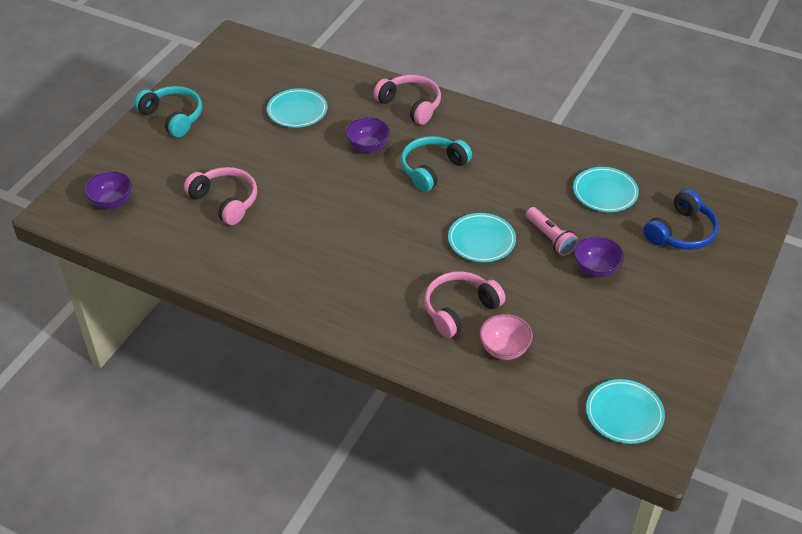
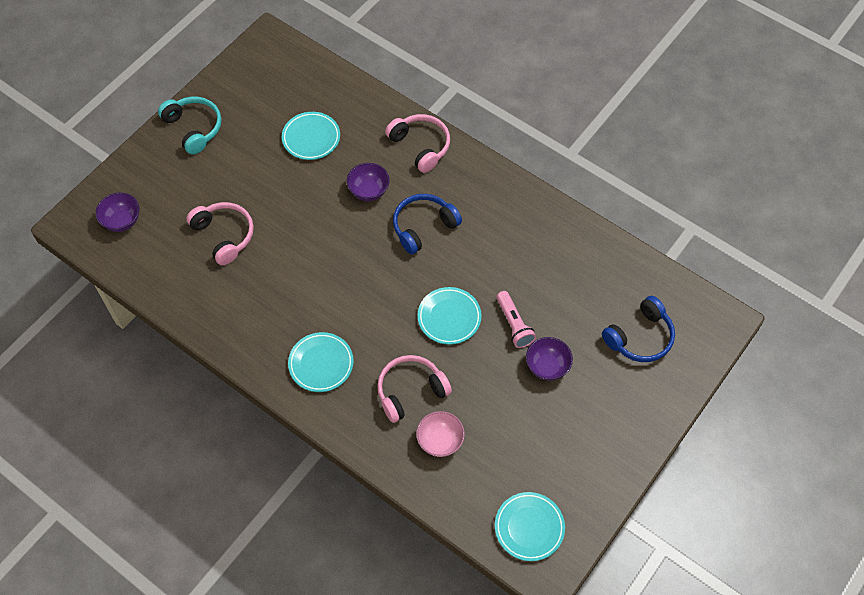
camera: 10 degrees right, 15 degrees up
turquoise headphones [401,136,472,192] -> blue headphones [393,194,462,254]
turquoise plate [573,167,639,212] -> turquoise plate moved to [288,332,354,392]

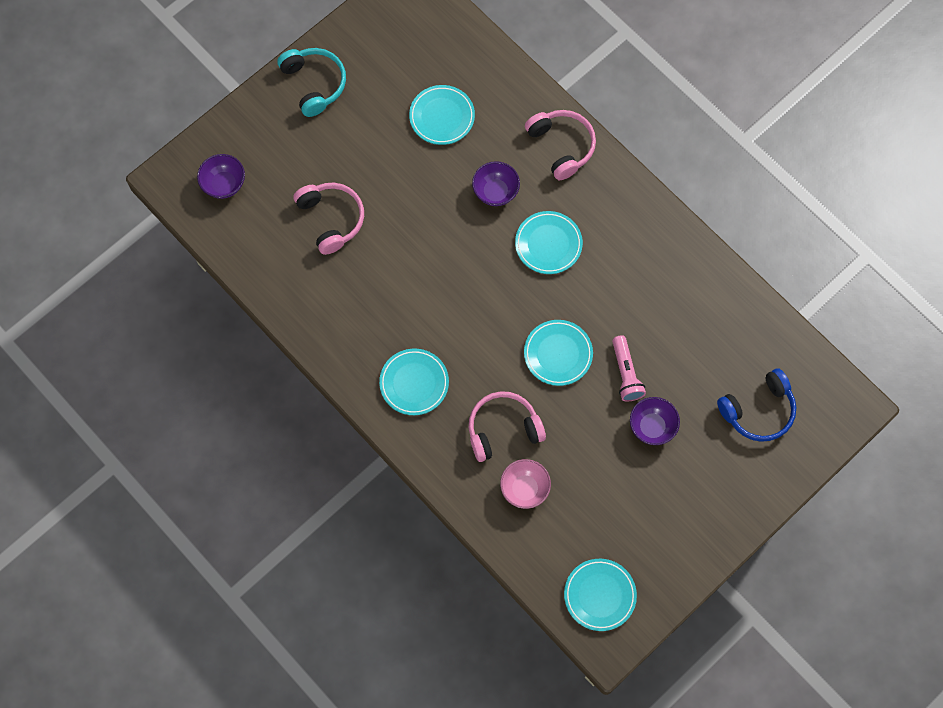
camera: 10 degrees right, 10 degrees up
blue headphones [393,194,462,254] -> turquoise plate [515,211,583,274]

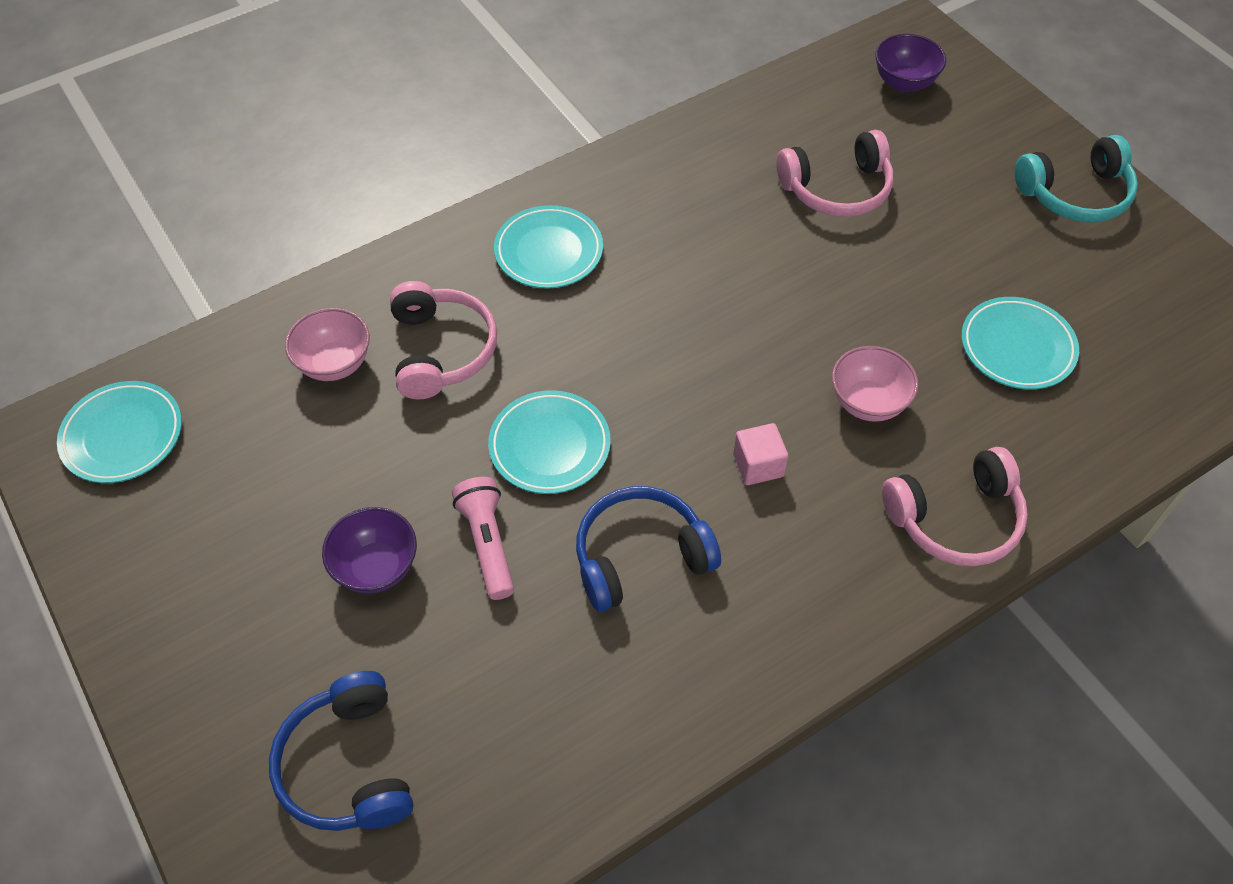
camera: 100 degrees right, 15 degrees down
purple bowl [472,161,520,206] -> pink bowl [832,346,919,422]
turquoise plate [515,211,583,274] -> pink cube [733,423,788,485]
pink flashlight [612,335,646,401] -> pink flashlight turned 75 degrees clockwise [452,477,514,600]
none -> blue headphones [576,486,721,612]

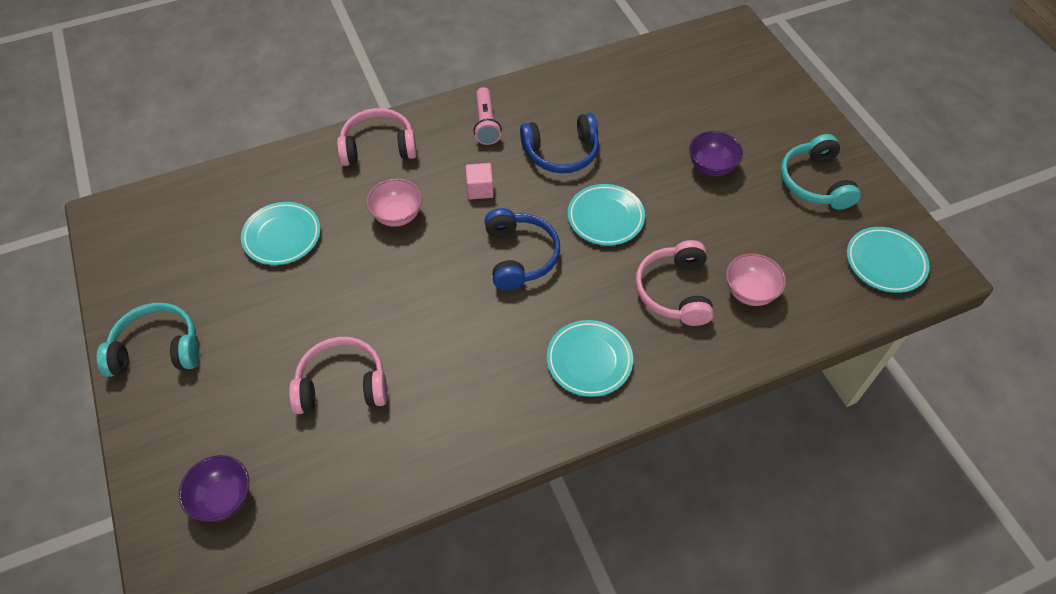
camera: 170 degrees left, 0 degrees up
blue headphones [269,671,413,831] -> blue headphones moved to [485,208,560,291]
pink flashlight [452,477,514,600] -> pink flashlight moved to [474,87,502,145]
none -> turquoise headphones [780,134,861,210]

